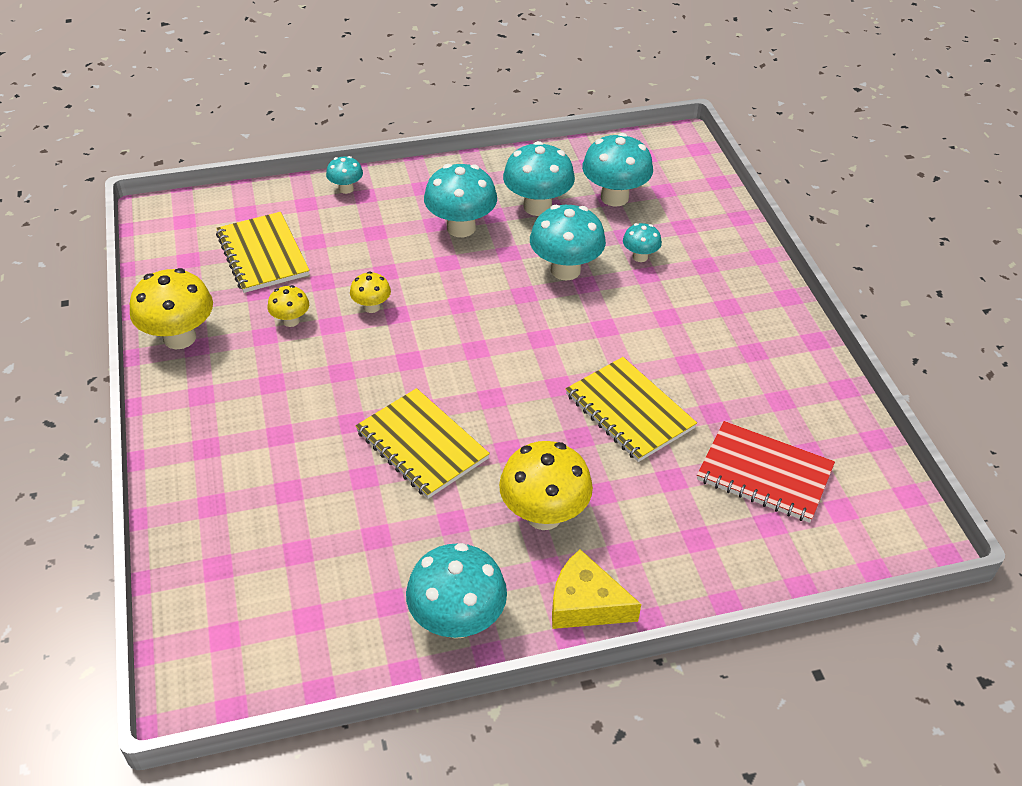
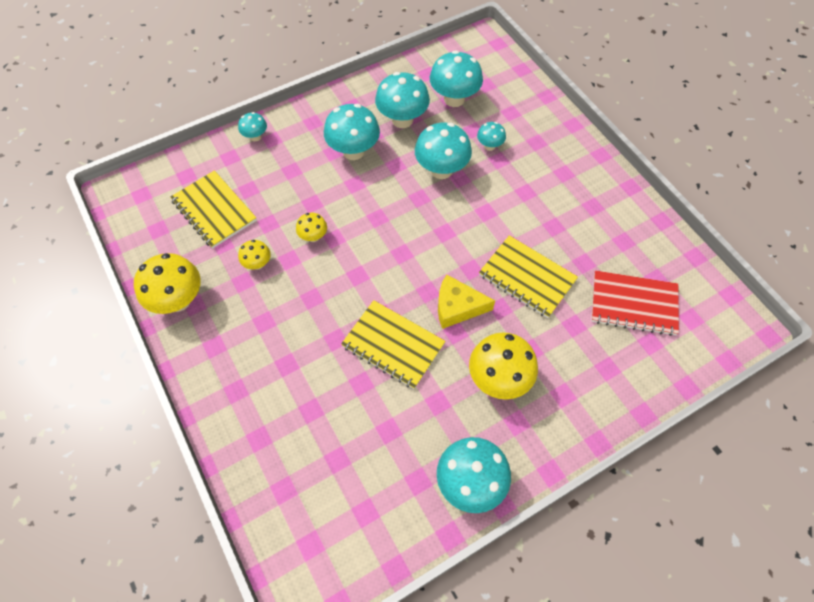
camera: 15 degrees left, 15 degrees up
yellow cheese [552,549,641,629] -> yellow cheese moved to [438,274,495,329]

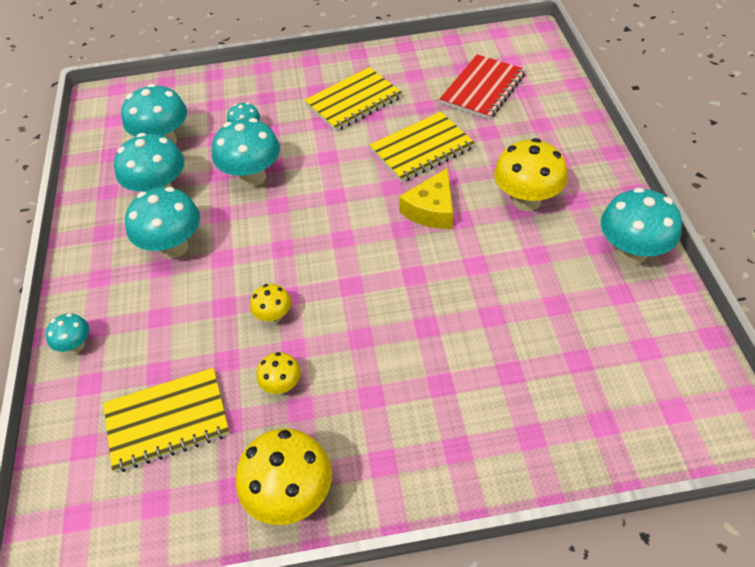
camera: 65 degrees left, 10 degrees down
yellow notebook [341,300,445,389] -> yellow notebook moved to [304,67,402,132]

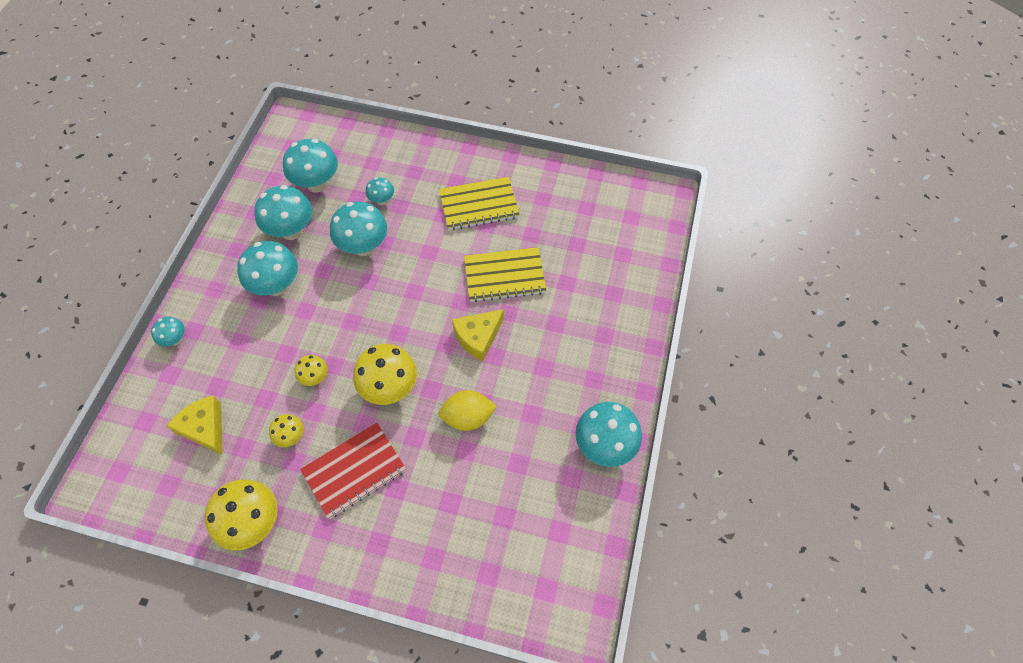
camera: 20 degrees right, 10 degrees up
yellow notebook [103,368,230,473] -> yellow cheese [167,395,222,455]
red notebook [440,54,526,120] -> red notebook moved to [300,422,406,519]
yellow mushroom [494,138,568,211] -> yellow mushroom moved to [353,344,417,405]
none -> yellow lemon [439,390,497,431]

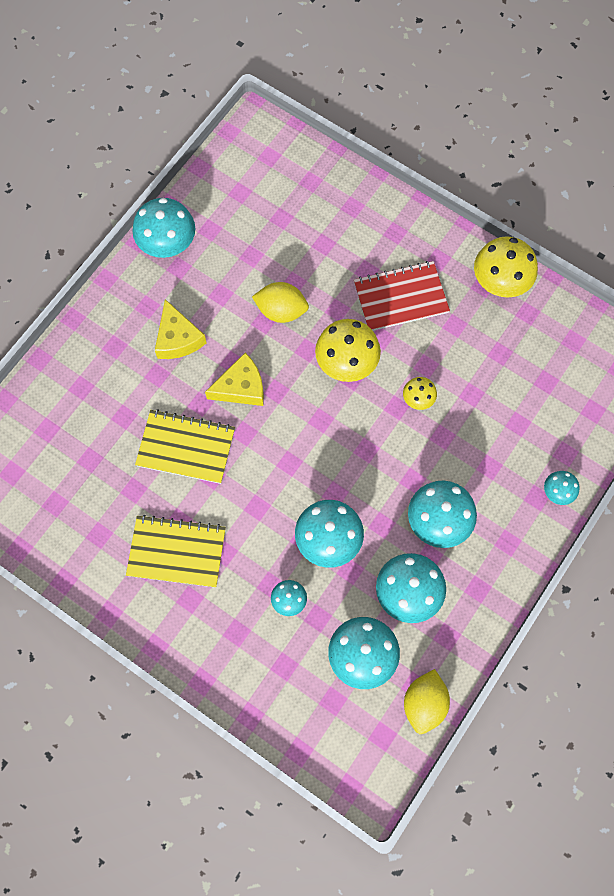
camera: 160 degrees left, 10 degrees up
yellow cheese [167,395,222,455] -> yellow cheese moved to [155,299,207,359]
yellow mushroom [269,414,304,447] -> none
none -> yellow lemon [404,669,450,734]

